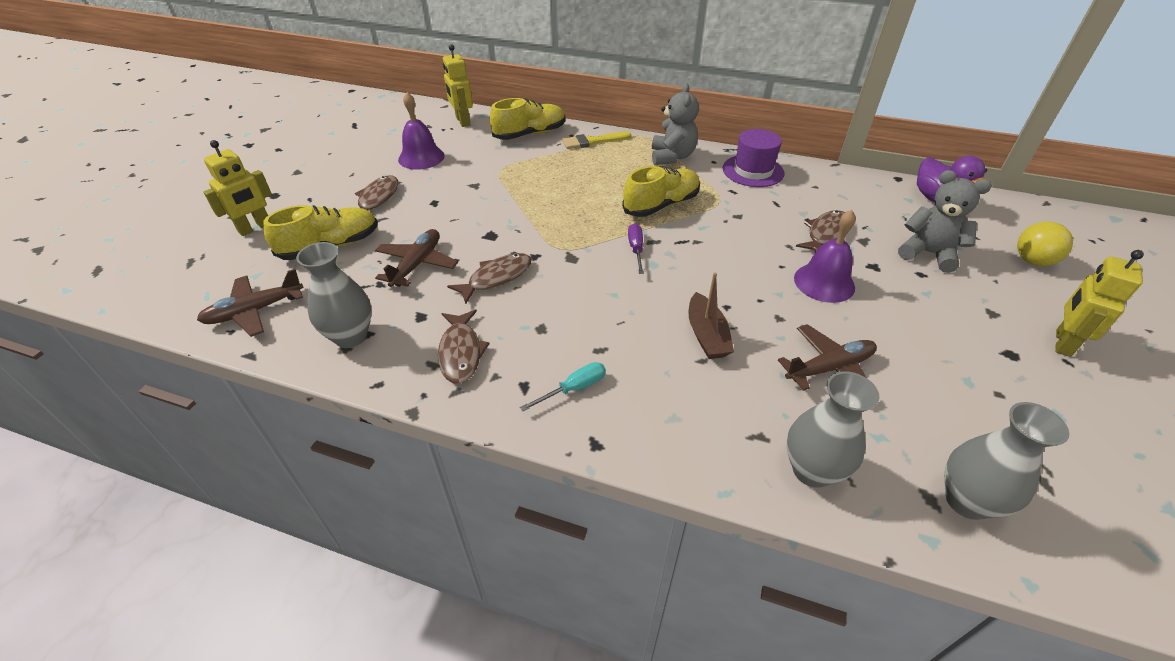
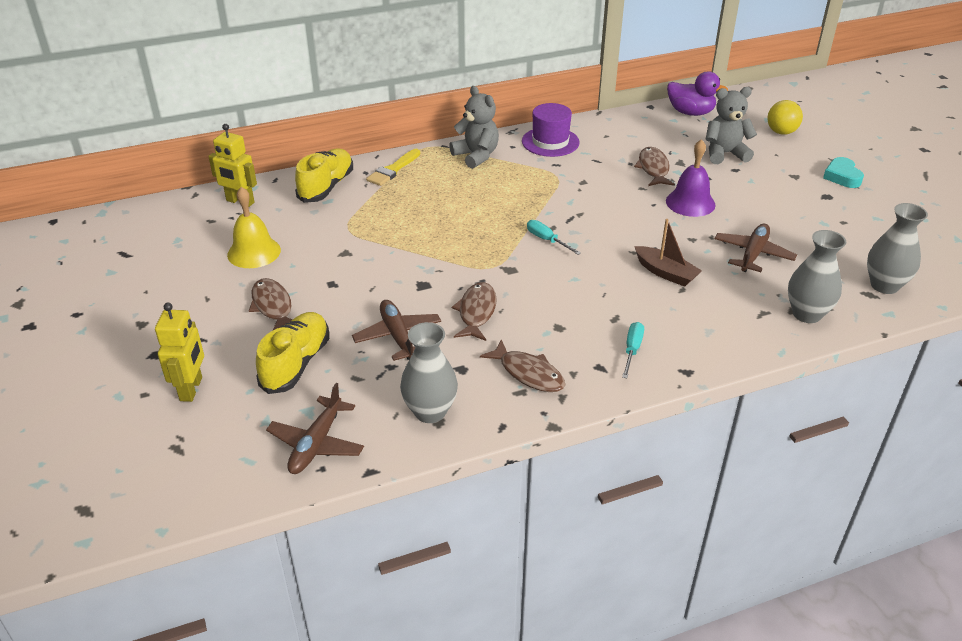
camera: 40 degrees left, 5 degrees down
purple bell [398,92,445,170] -> yellow bell [227,187,281,268]
yellow shoe [622,166,700,217] -> none
purple screwdriver [628,223,644,274] -> turquoise screwdriver [527,220,581,255]
yellow robot [1055,250,1144,357] -> turquoise heart [823,157,864,188]

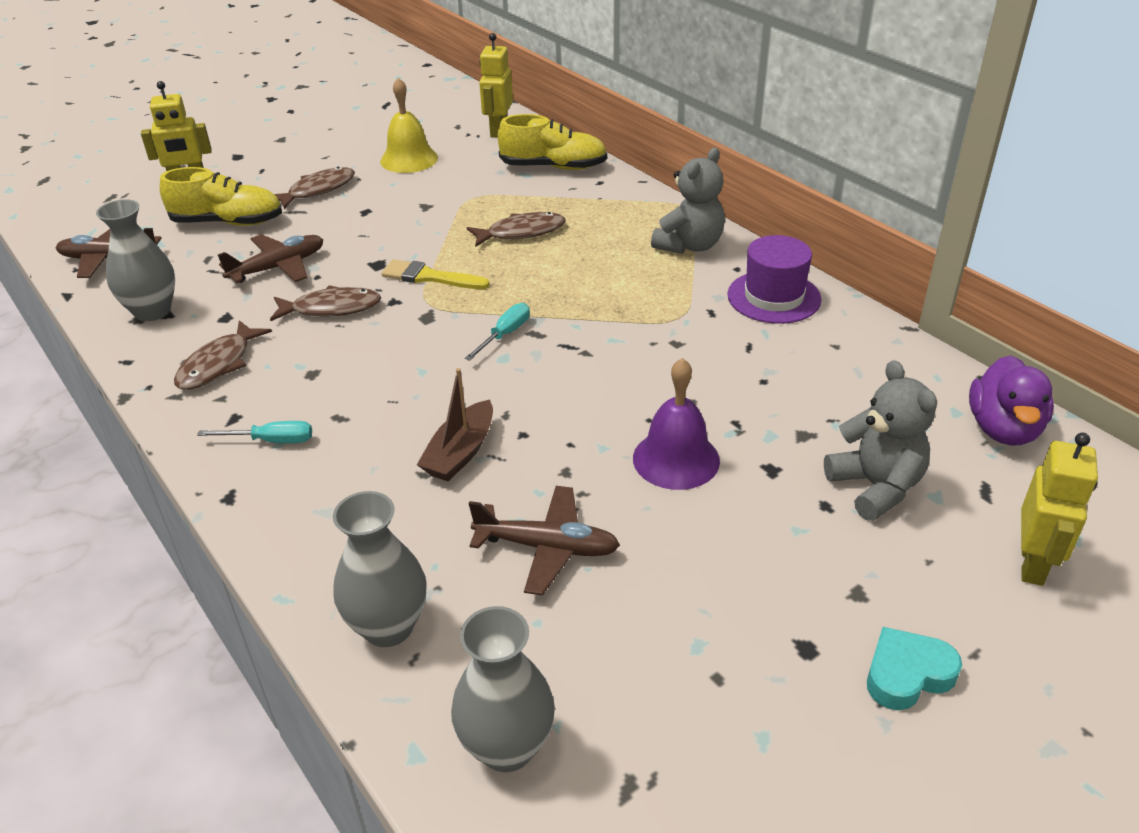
camera: 75 degrees right, 0 degrees up
yellow brush [366,149,420,186] -> yellow brush moved to [381,259,490,289]
brown fish [634,147,675,186] -> brown fish moved to [467,212,566,247]
yellow ball [767,100,803,135] -> yellow robot [1021,433,1098,586]

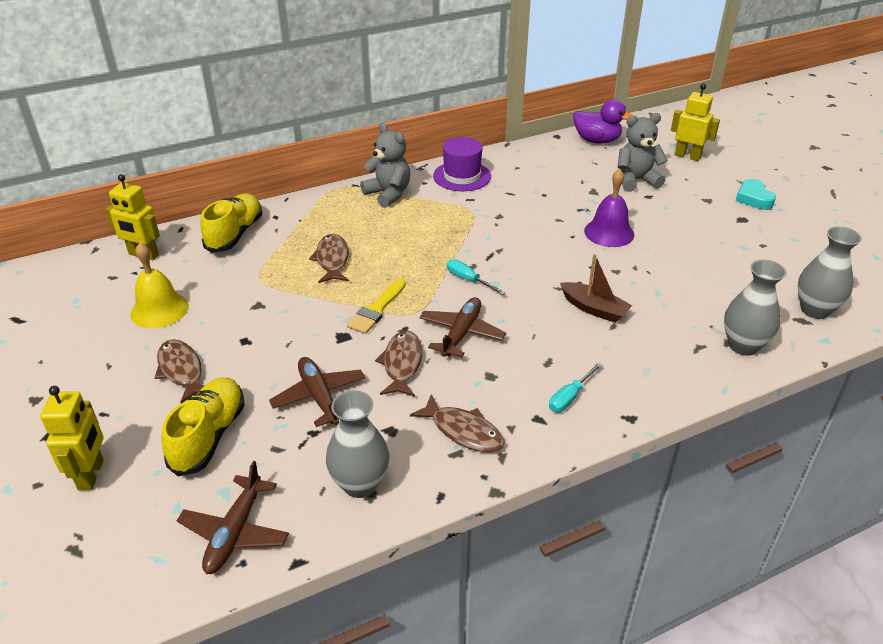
camera: 80 degrees left, 0 degrees up
turquoise screwdriver [197,421,312,443] -> turquoise screwdriver turned 150 degrees counterclockwise [549,362,603,412]
brown plane [469,486,620,595] -> brown plane moved to [419,297,506,357]

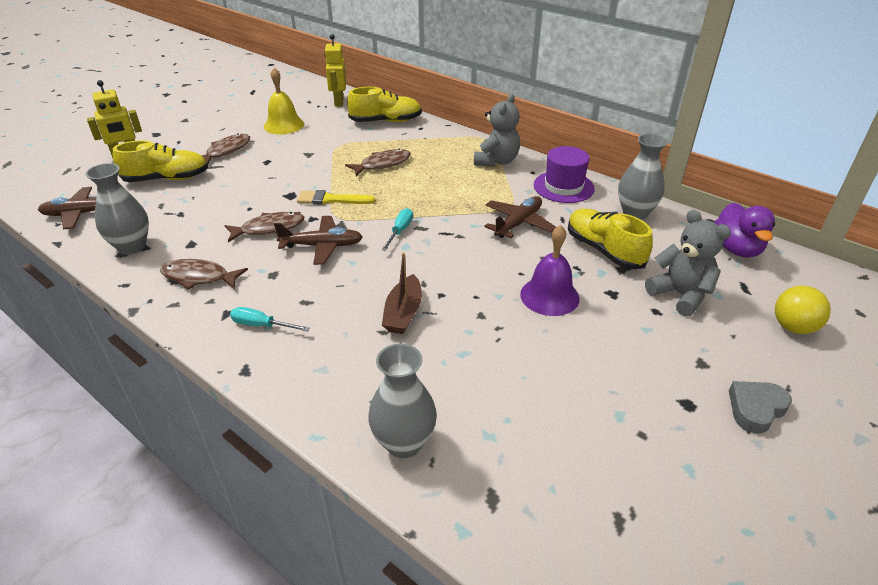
camera: 65 degrees right, 0 degrees up
brown plane [269,357,365,427] -> brown plane moved to [484,196,556,238]
brown fish [410,394,505,452] -> brown fish turned 90 degrees clockwise [160,259,248,290]
yellow robot [671,83,720,161] -> yellow ball [775,286,831,334]
turquoise heart [736,179,776,210] -> grey heart [729,381,792,434]
grey vase [798,226,862,319] -> grey vase moved to [618,134,668,220]
none -> yellow shoe [568,209,653,269]

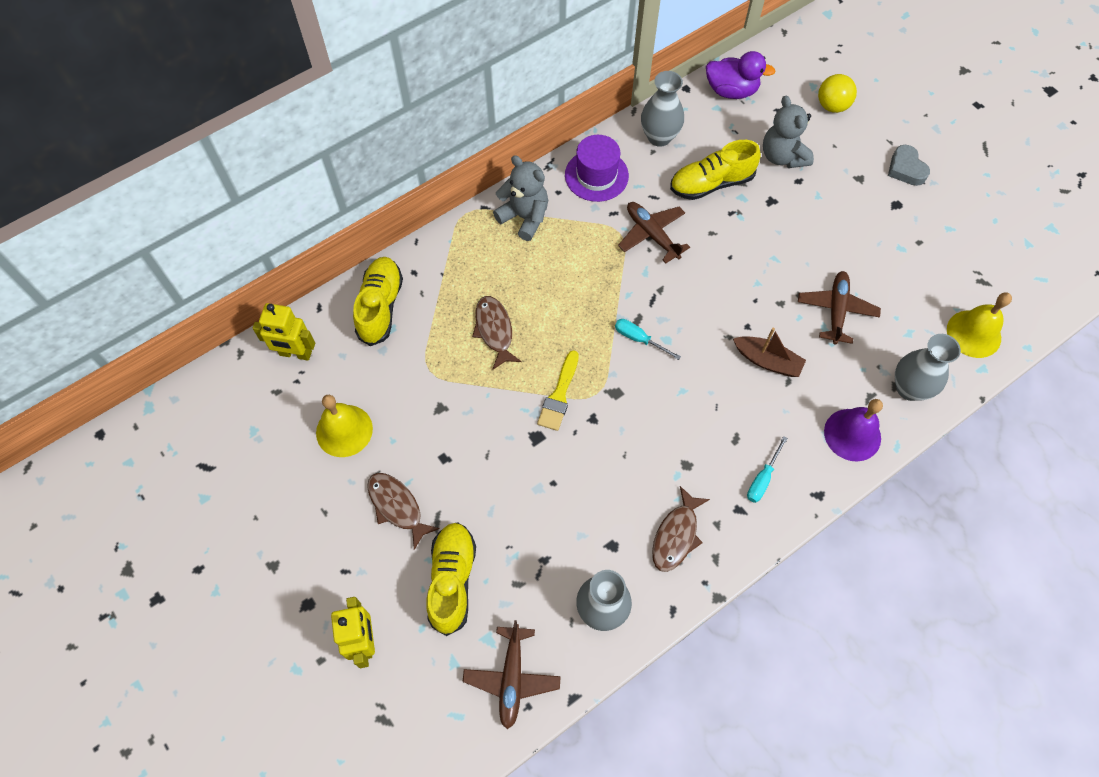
camera: 75 degrees left, 25 degrees up
brown fish [224,212,304,242] -> none
brown plane [274,216,363,265] -> brown plane moved to [798,271,881,345]
purple bell [520,225,580,316] -> purple bell moved to [824,399,883,461]
grey teddy bear [645,210,731,316] -> grey teddy bear turned 90 degrees counterclockwise [763,96,814,168]
none -> yellow bell [947,292,1012,358]

